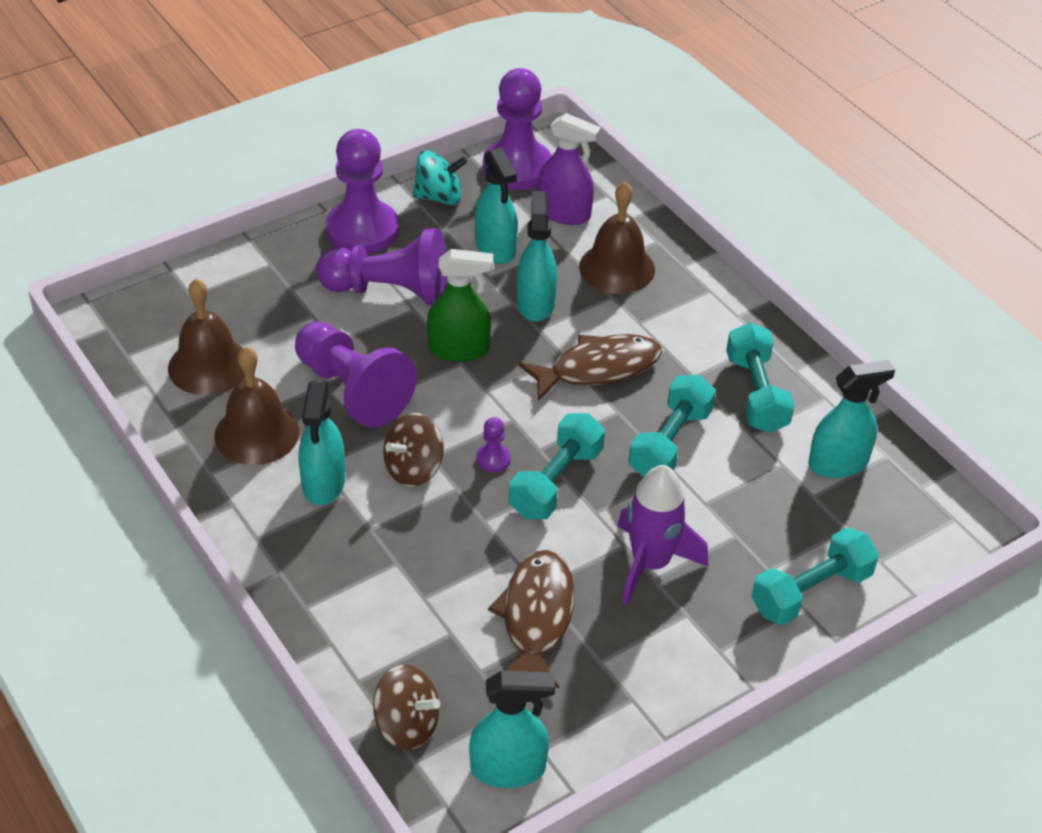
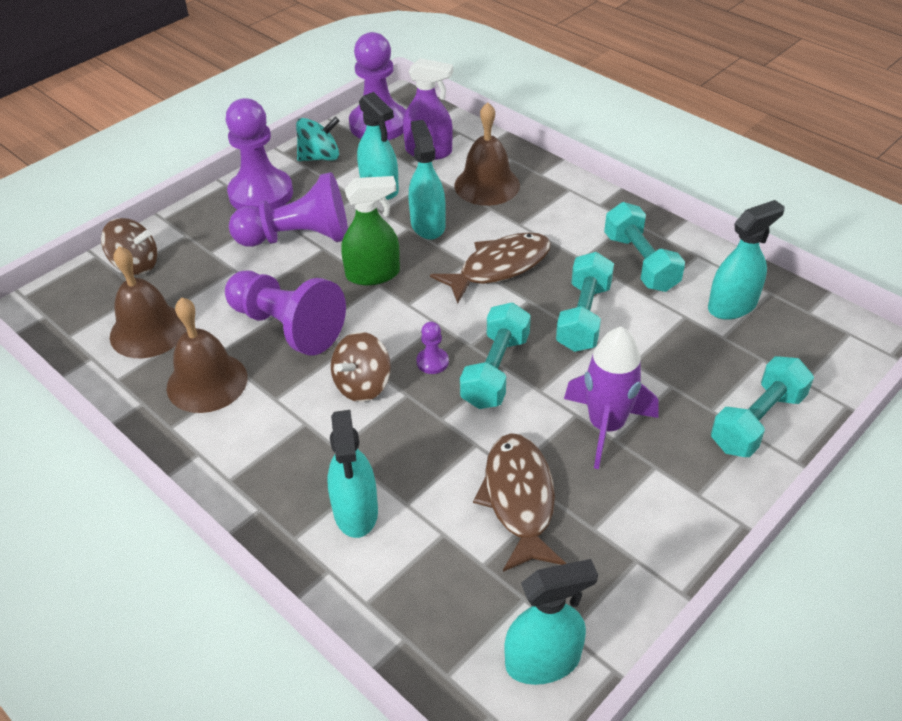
camera: 10 degrees left, 0 degrees up
turquoise spray bottle [299,381,345,505] -> turquoise spray bottle moved to [328,410,378,538]
brown spinning top [373,665,440,750] -> brown spinning top moved to [101,218,157,275]

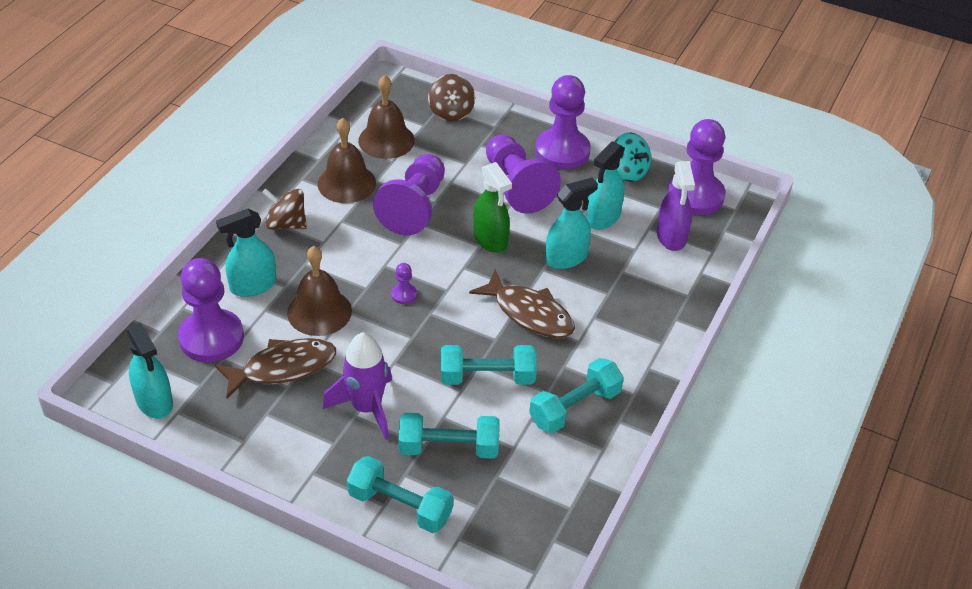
camera: 70 degrees right, 0 degrees up
brown spinning top [331,332,391,402] -> brown spinning top moved to [262,189,307,229]
brown bell [454,102,520,206] -> brown bell moved to [287,246,352,336]
turquoise dumbbell [460,302,531,409] -> turquoise dumbbell moved to [398,413,500,459]
turquoise spray bottle [708,200,785,320] -> none
none -> purple pawn [178,258,244,362]

